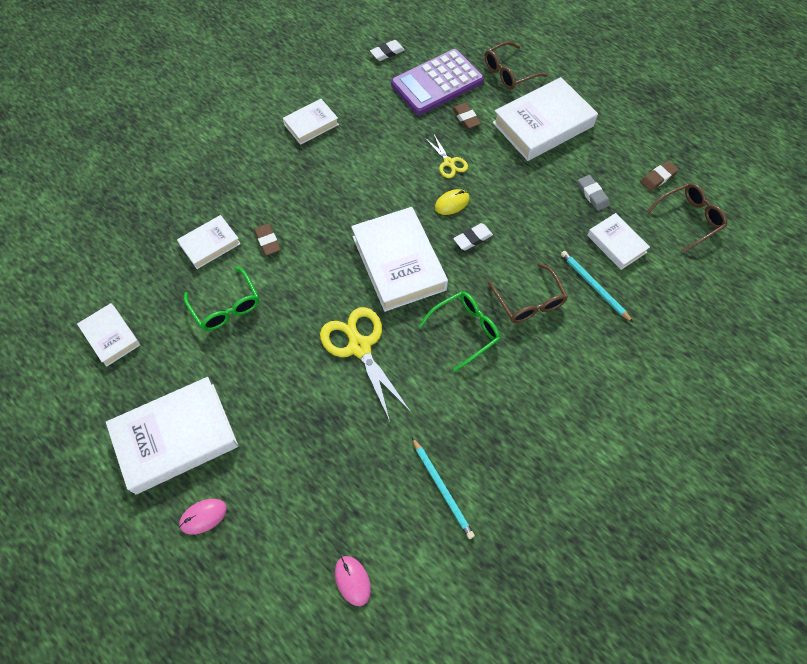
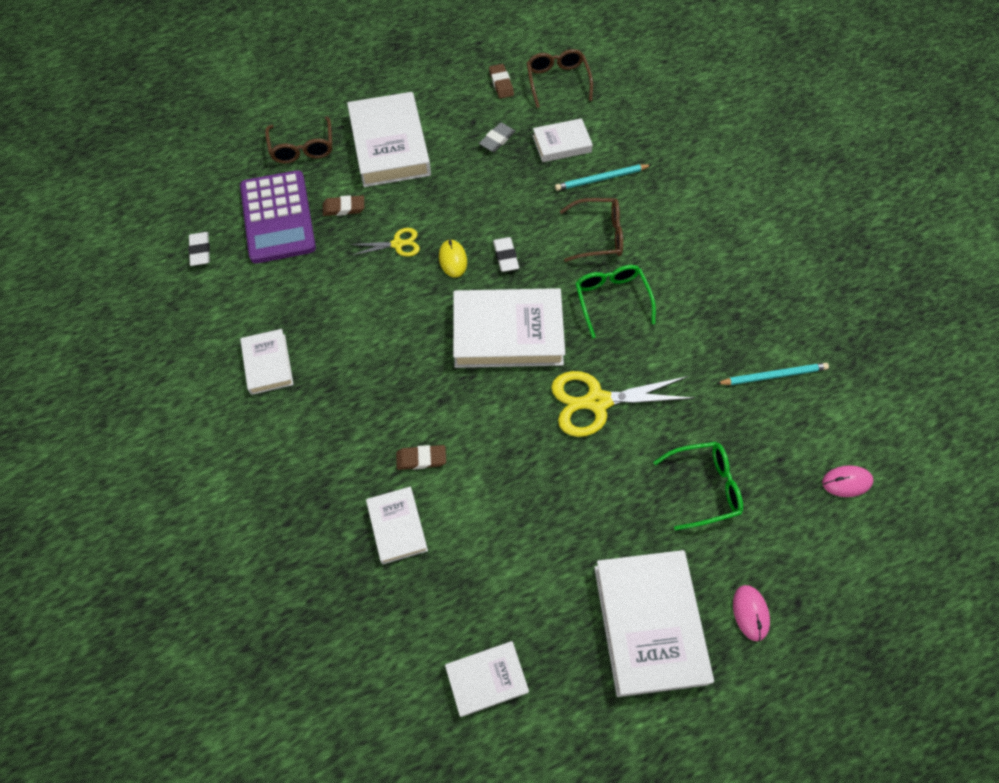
camera: 70 degrees left, 0 degrees up
green glasses [184,267,259,331] -> green glasses moved to [653,442,743,531]
grey eraser [578,175,610,211] -> grey eraser turned 45 degrees counterclockwise [479,123,515,152]

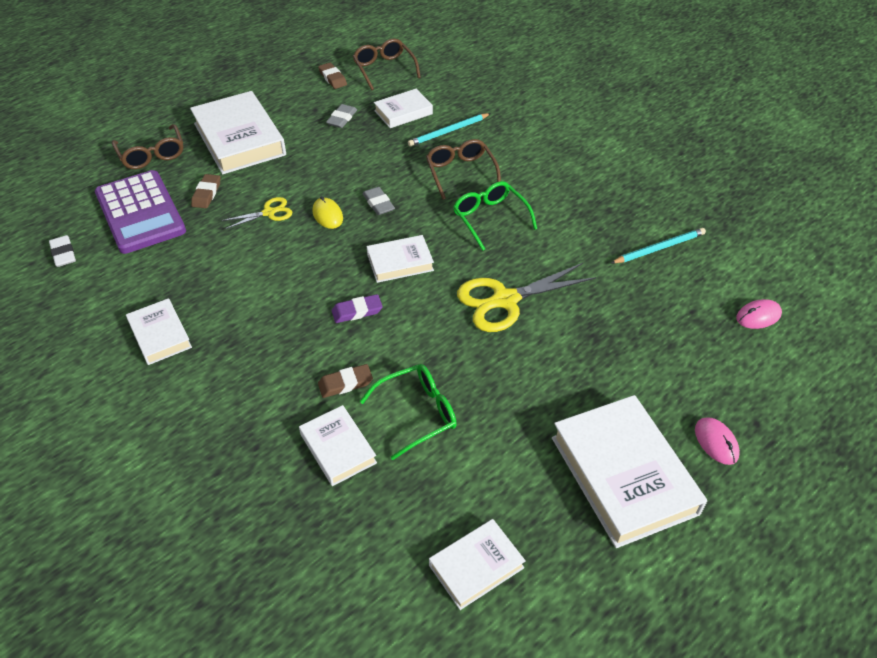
camera: 15 degrees left, 15 degrees down
brown eraser [323,195,364,216] -> brown eraser turned 60 degrees counterclockwise [191,174,221,208]
white book [453,288,565,368] -> white book [367,235,434,283], size x0.54
white eraser [493,237,519,272] -> grey eraser [362,187,395,215]
brown glasses [560,198,623,262] -> brown glasses turned 90 degrees counterclockwise [426,139,501,200]
green glasses [653,442,743,531] -> green glasses moved to [360,364,457,460]
none -> purple eraser [332,294,383,323]

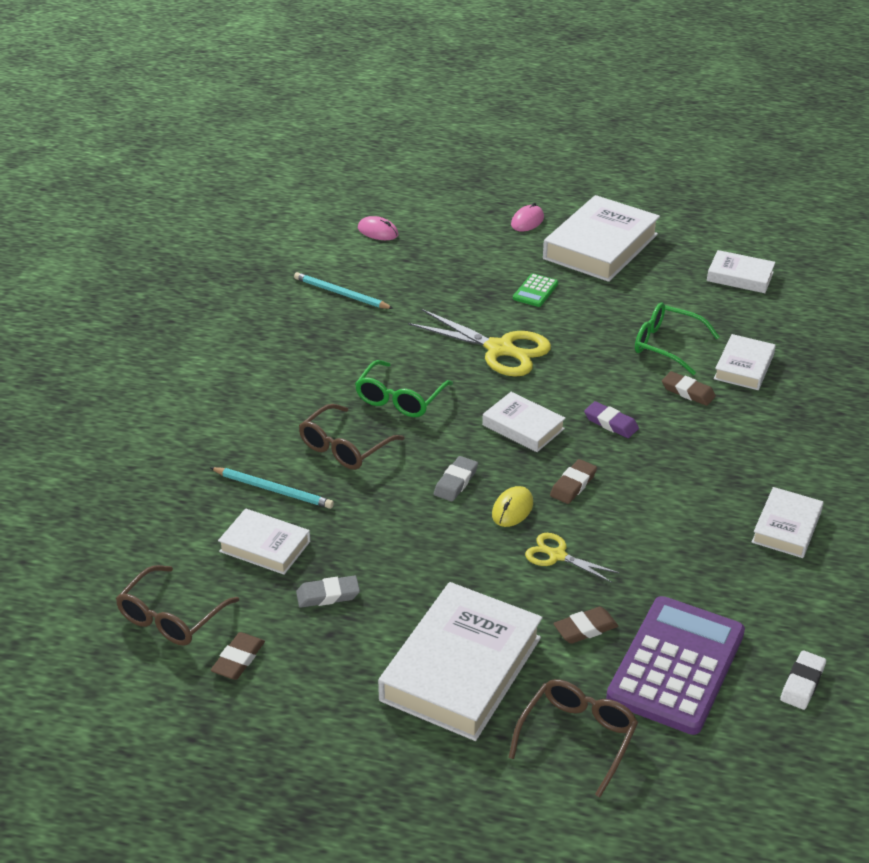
camera: 125 degrees left, 10 degrees down
none -> green calculator [513,273,558,307]
none -> brown eraser [550,459,597,504]

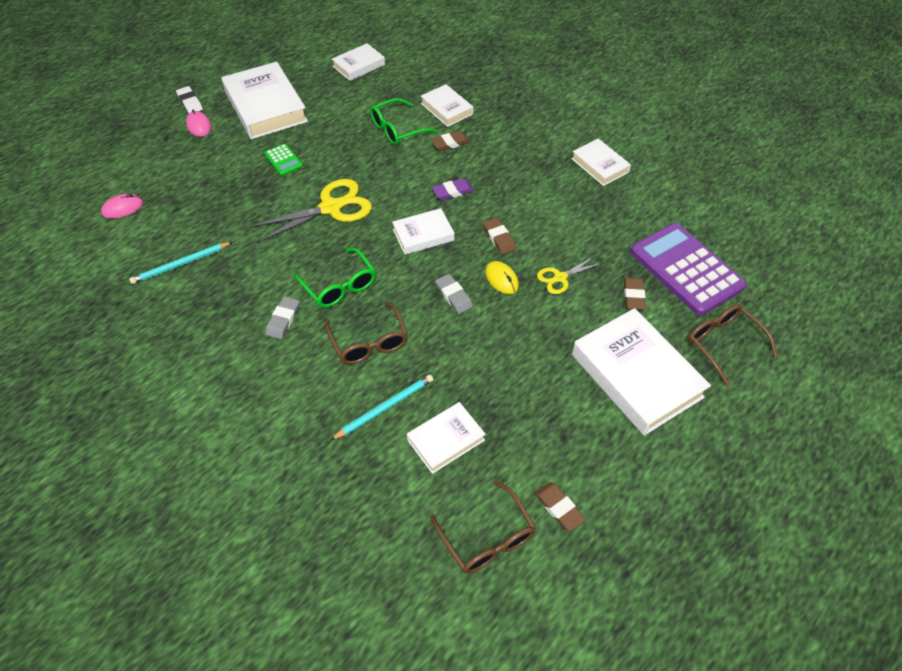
camera: 60 degrees left, 15 degrees up
grey eraser [296,575,360,608] -> grey eraser moved to [265,296,300,339]
white eraser [780,650,826,710] -> white eraser moved to [176,86,203,113]

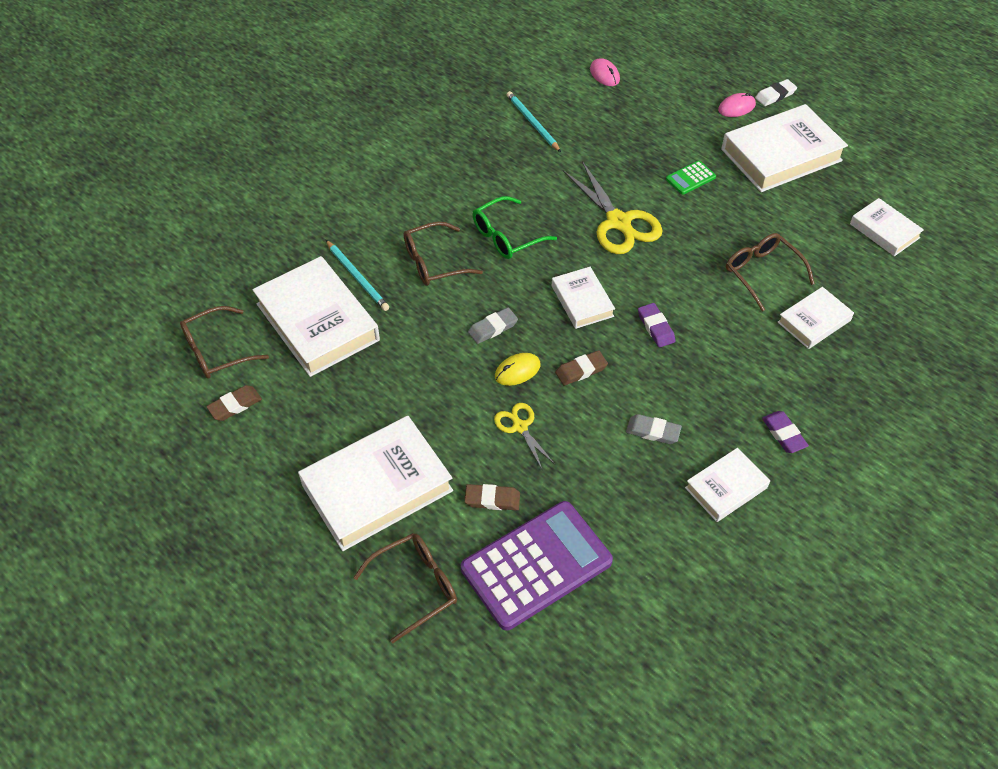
camera: 90 degrees right, 0 degrees up
grey eraser [265,296,300,339] -> grey eraser moved to [626,414,682,444]
green glasses [370,98,438,145] -> brown glasses [726,233,815,312]
white book [407,402,486,474] -> white book [252,256,380,377], size x1.84
brown eraser [431,131,470,151] -> none
none -> purple eraser [762,411,809,453]

